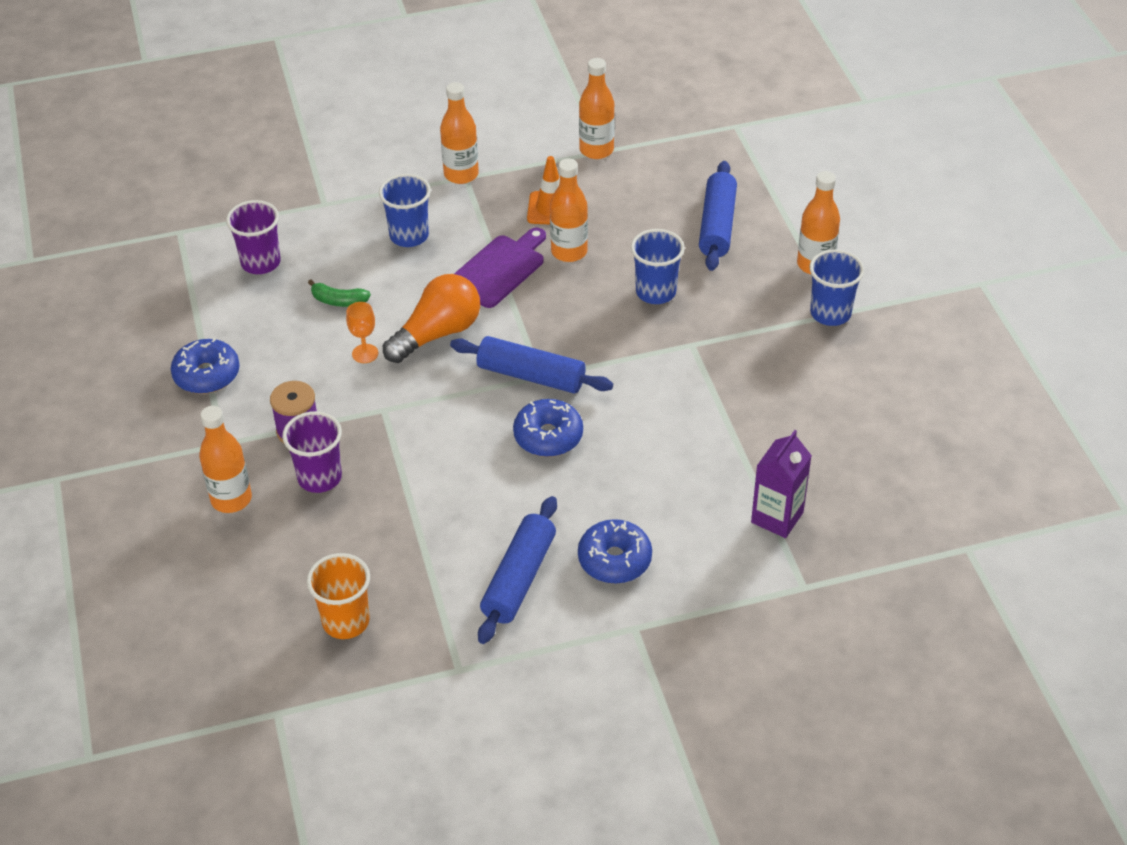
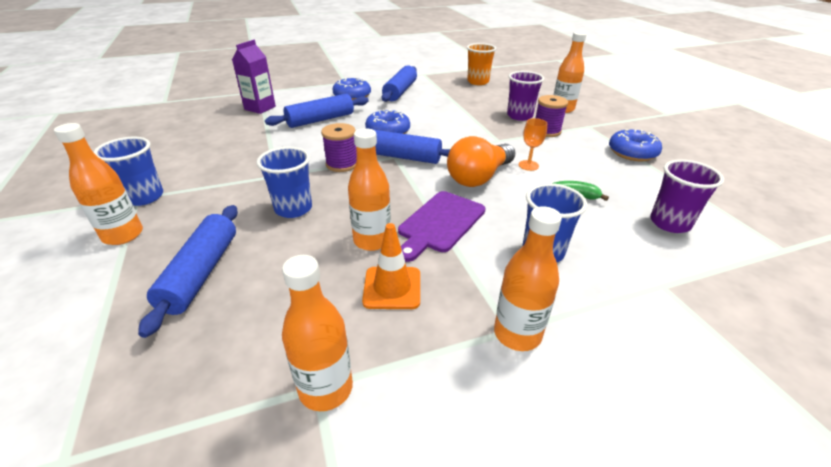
camera: 175 degrees right, 10 degrees down
none -> blue rolling pin [265,94,369,128]
none -> purple spool [321,123,357,172]

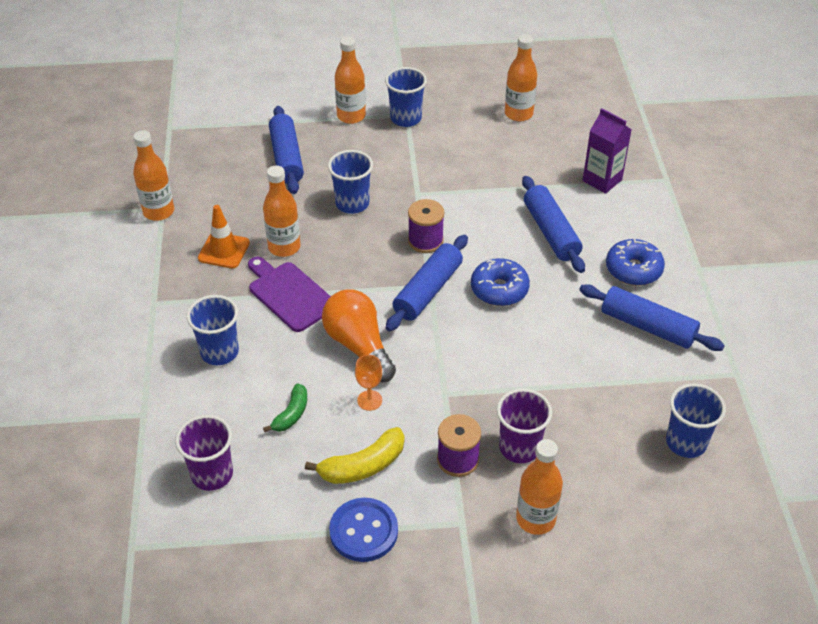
camera: 105 degrees right, 10 degrees up
blue rolling pin [138,205,238,338] -> blue rolling pin turned 60 degrees clockwise [269,106,304,194]
orange cup [467,43,496,85] -> blue cup [666,383,726,458]
orange bottle [494,206,562,351] -> orange bottle moved to [505,34,537,121]
blue donut [609,129,662,161] -> blue button [329,498,398,562]
none -> yellow banana [305,427,404,484]

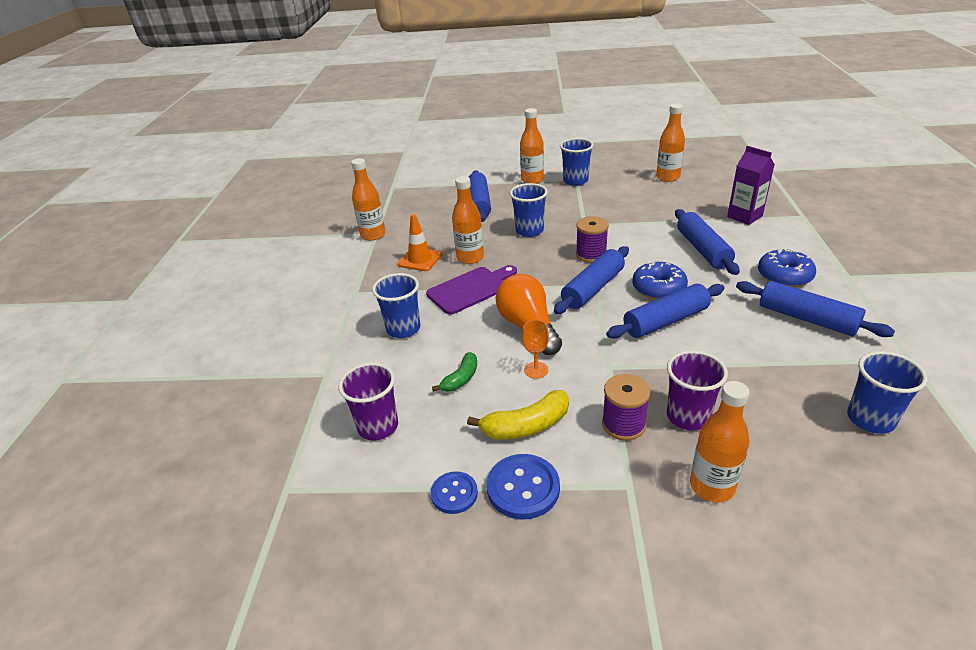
camera: 10 degrees right, 10 degrees down
purple cutting board [248,257,331,332] -> purple cutting board turned 90 degrees clockwise [426,265,517,315]
none -> blue button [431,471,478,514]
none -> blue rolling pin [606,284,724,339]

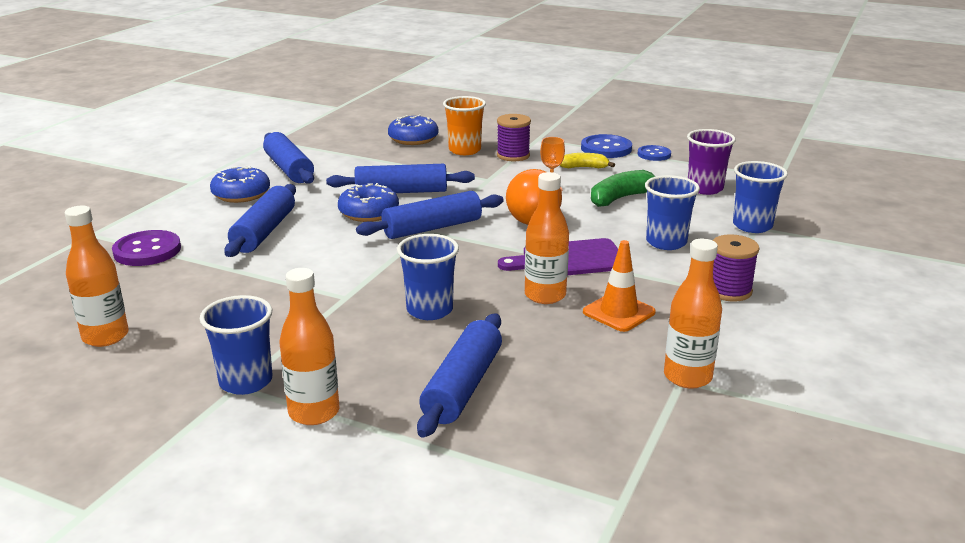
camera: 160 degrees left, 10 degrees down
green banana [432,352,477,392] -> green banana [591,170,656,207], size x1.54
yellow banana [467,390,569,440] -> yellow banana [560,153,615,168], size x0.65
purple spool [576,216,609,263] -> purple spool moved to [713,234,760,302]
purple cup [667,350,728,430] -> orange cup [443,96,486,155]
orange bottle [690,381,750,502] -> none
purple carton [727,146,775,225] -> purple button [112,230,181,266]
blue cup [847,351,928,434] -> blue cup moved to [733,161,788,233]
none -> blue donut [388,115,438,145]

